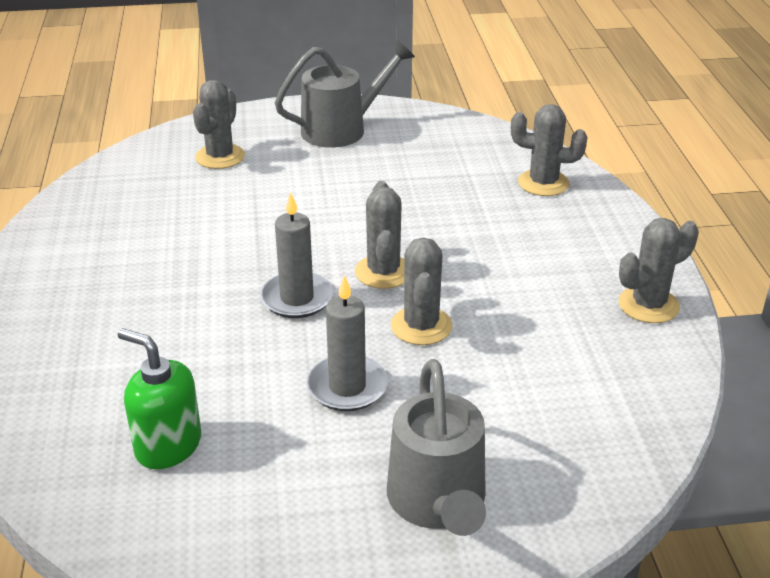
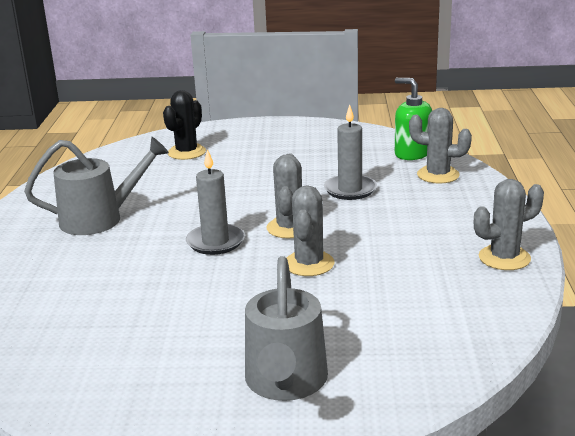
camera: 10 degrees right, 10 degrees down
green soap dispenser [118,328,201,469] -> green soap dispenser moved to [395,78,432,160]
grey cactus [193,80,245,169] -> black cactus [163,90,206,160]
grey watering can [275,40,415,148] -> grey watering can moved to [24,137,169,235]
grey candle [306,275,388,411] -> grey candle moved to [324,104,377,200]

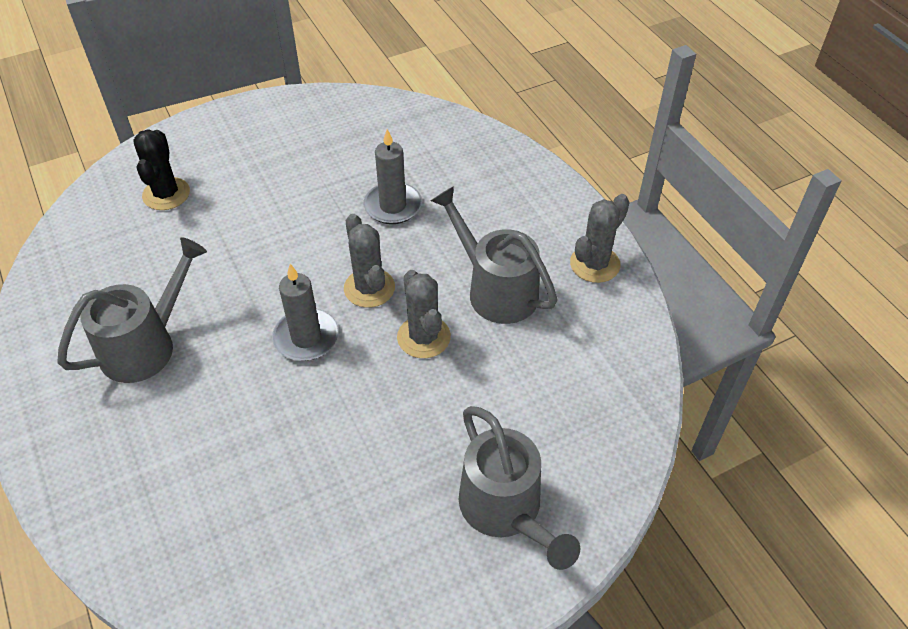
camera: 30 degrees left, 25 degrees up
green soap dispenser [395,78,432,160] -> none
grey cactus [409,108,472,184] -> none
none -> grey watering can [431,186,557,324]

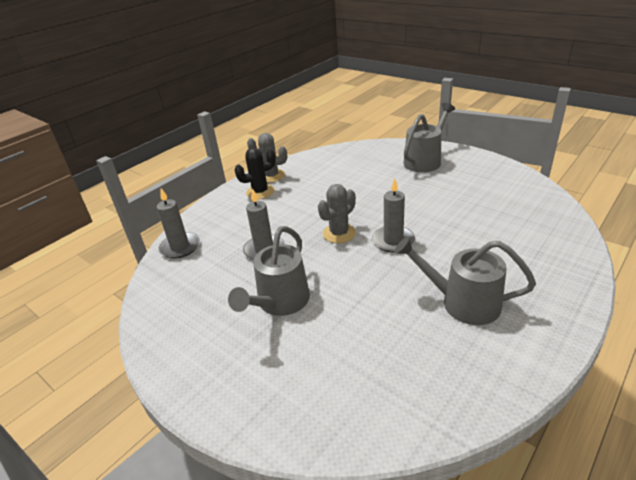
camera: 110 degrees left, 15 degrees down
black cactus [133,129,190,210] -> black cactus moved to [235,147,276,199]
grey cactus [397,270,451,358] -> none
grey watering can [431,186,557,324] -> grey watering can moved to [228,226,310,316]
none -> grey candle [157,188,200,259]

